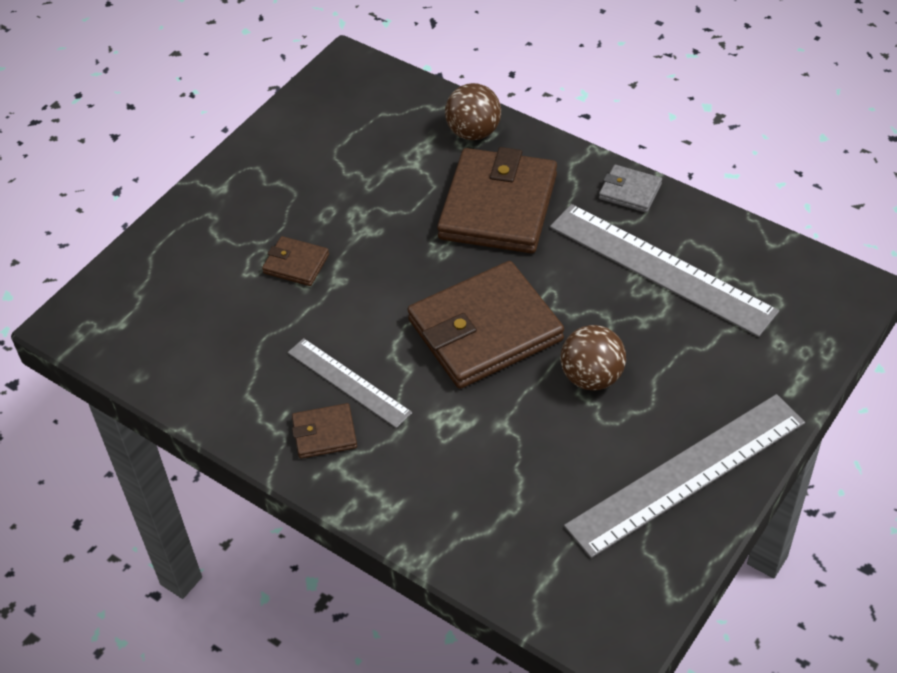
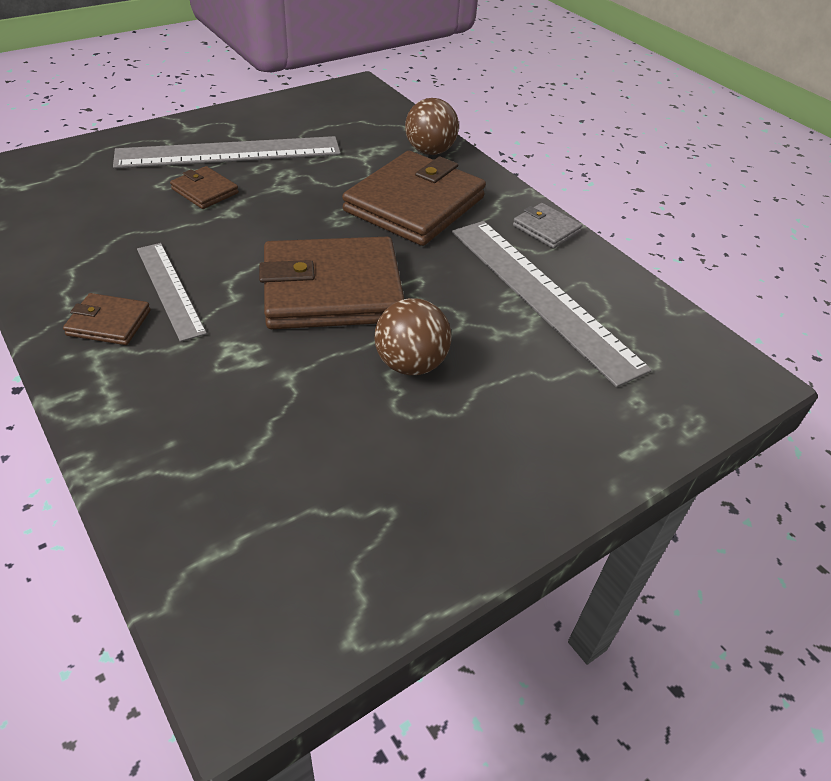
camera: 15 degrees right, 5 degrees down
grey ruler [564,394,805,558] -> grey ruler moved to [113,136,341,169]

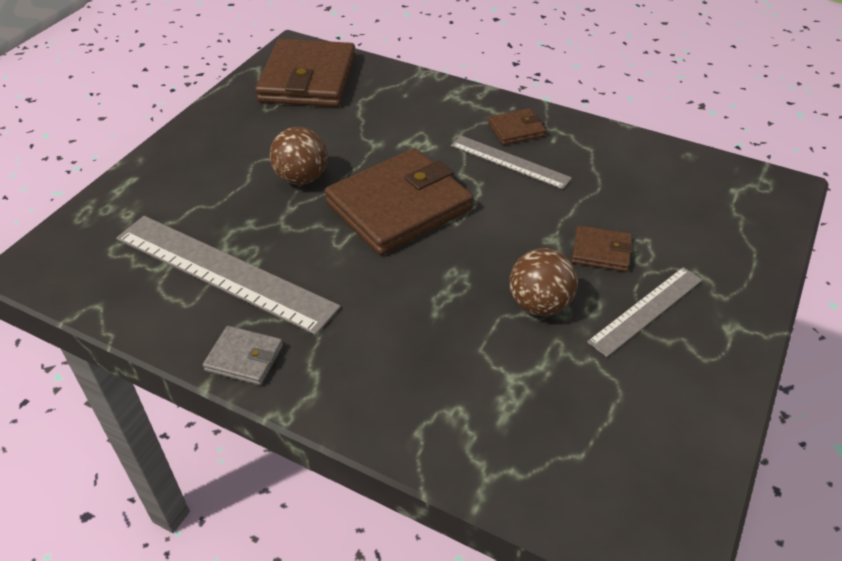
camera: 155 degrees right, 0 degrees up
grey ruler [113,136,341,169] -> grey ruler [587,267,703,357], size x0.58
brown wallet [342,151,486,246] -> brown wallet moved to [255,39,356,107]
brown ball [405,98,459,155] -> brown ball moved to [509,248,578,316]

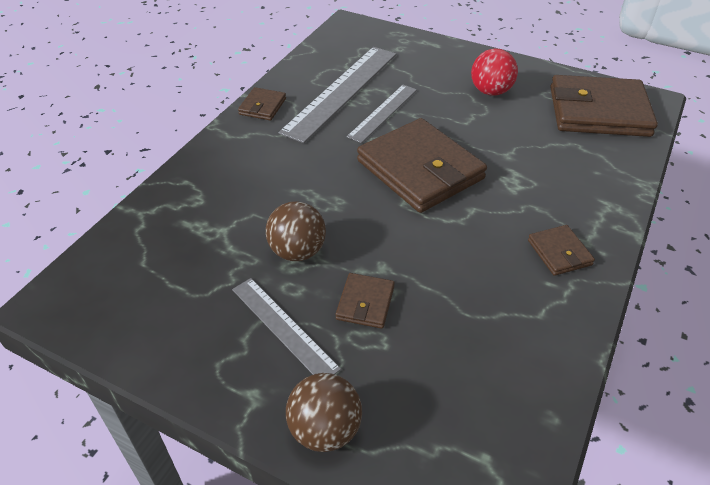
camera: 90 degrees right, 0 degrees up
grey wallet [203,326,283,385] -> brown wallet [238,87,286,121]
brown ball [270,127,328,185] -> brown ball moved to [286,373,362,452]
grey ruler [451,136,572,190] -> grey ruler moved to [347,85,417,143]
none -> red ball [471,49,518,96]

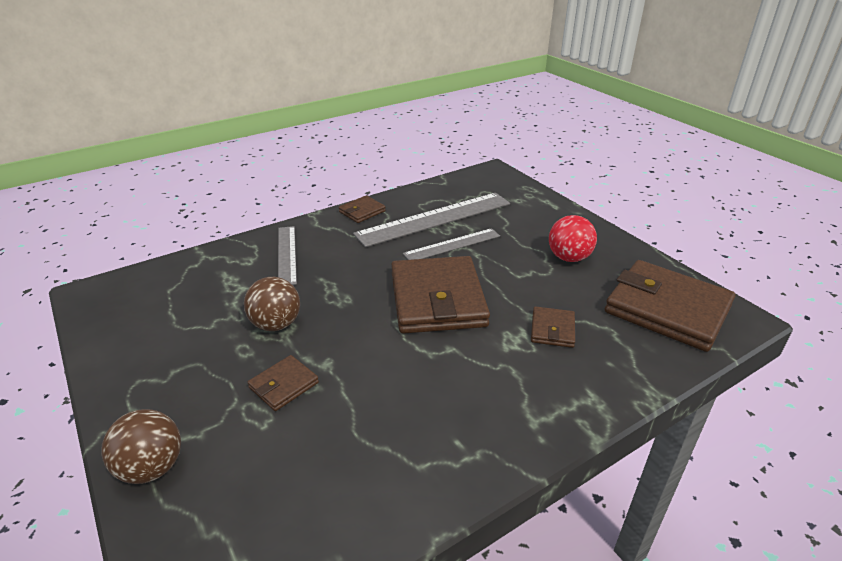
camera: 30 degrees right, 10 degrees down
grey ruler [232,278,341,375] -> grey ruler moved to [278,226,297,285]
brown wallet [528,225,595,276] -> brown wallet moved to [531,307,575,348]

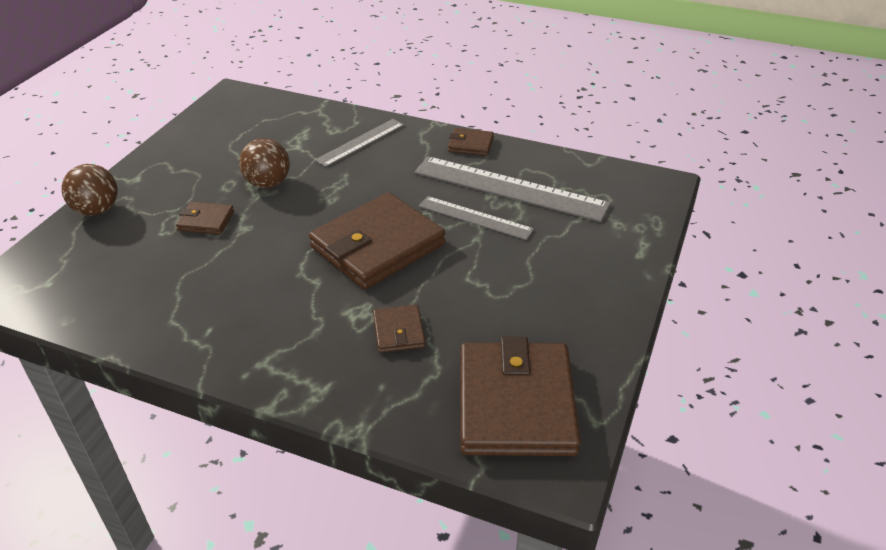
camera: 55 degrees right, 5 degrees up
brown wallet [531,307,575,348] -> brown wallet turned 75 degrees counterclockwise [373,305,425,353]
red ball [549,215,597,262] -> none

